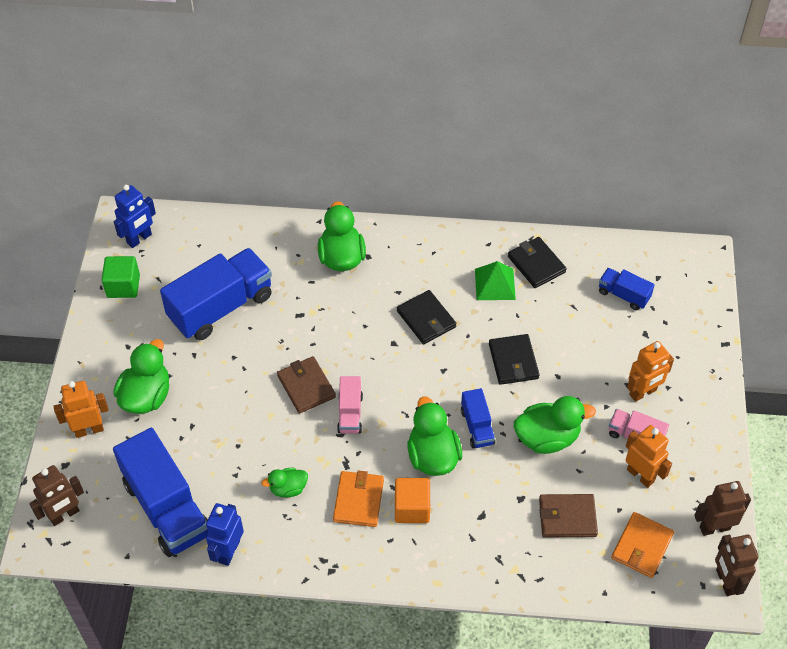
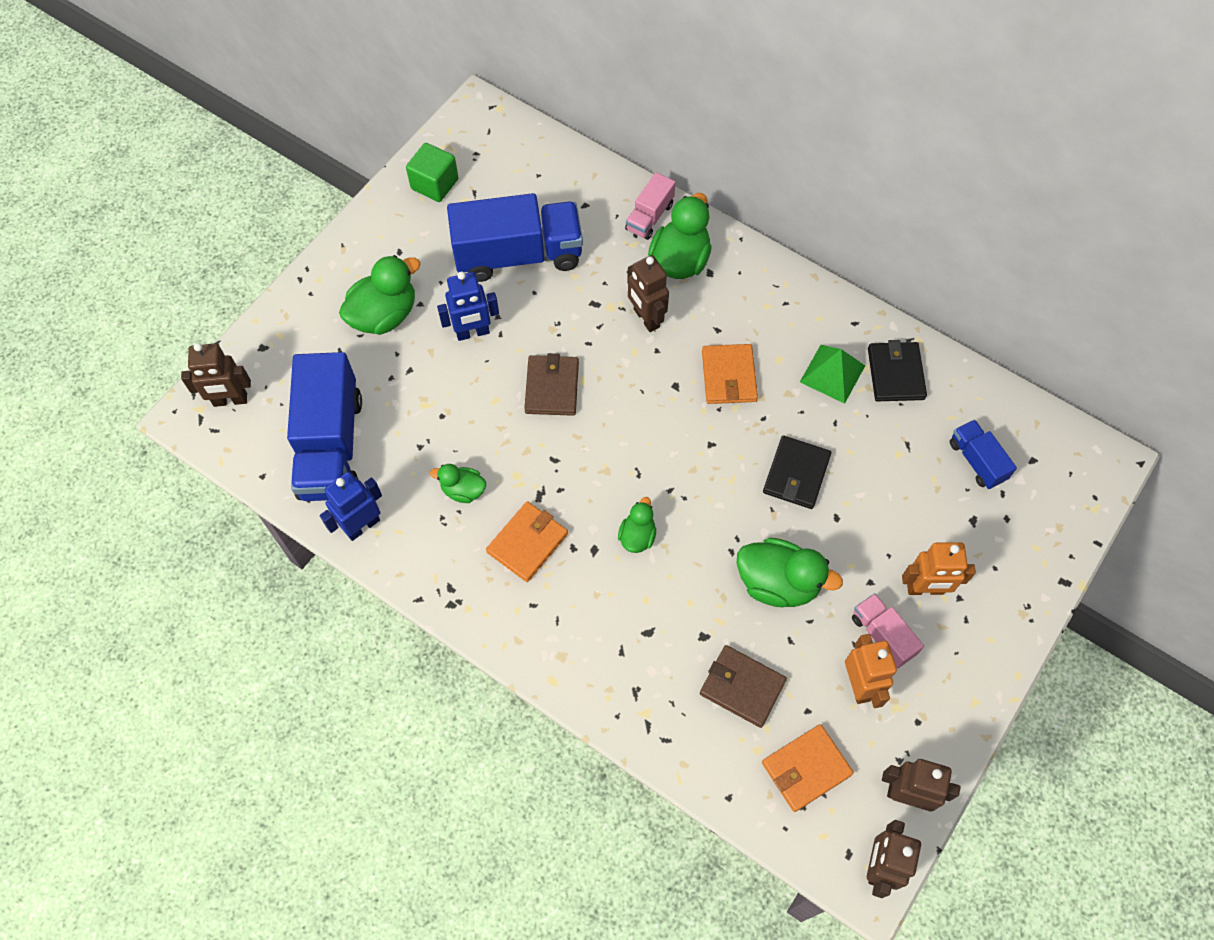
camera: 30 degrees right, 10 degrees up
orange robot [53,381,109,438] -> none
blue robot [114,185,156,248] -> blue robot moved to [437,271,499,341]
pink truck [337,376,363,433] -> pink truck moved to [625,172,676,240]
orange cube [395,478,430,523] -> none
black wallet [397,290,456,344] -> orange wallet [702,344,758,404]
green duck [407,396,462,476] -> green duck [618,497,656,553], size x0.56
blue truck [461,388,495,448] -> none
none -> brown robot [627,255,669,332]

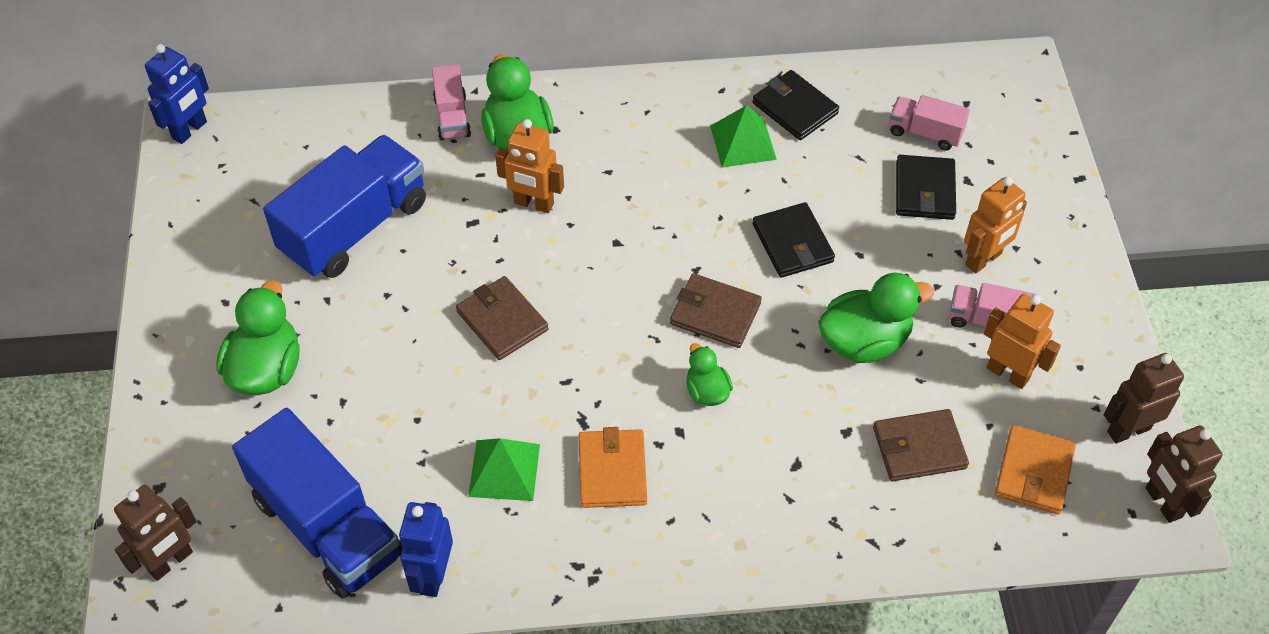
camera: 40 degrees left, 10 degrees down
green cube [406,143,459,202] -> none
green duck [430,464,486,503] -> green pyramid [468,438,540,501]
blue robot [437,271,499,341] -> blue robot moved to [145,44,209,144]
brown robot [627,255,669,332] -> orange robot [495,119,564,213]
orange wallet [702,344,758,404] -> none
blue truck [950,420,1017,489] -> pink truck [890,95,970,151]
none -> brown wallet [670,273,762,348]
none -> black wallet [896,155,956,220]

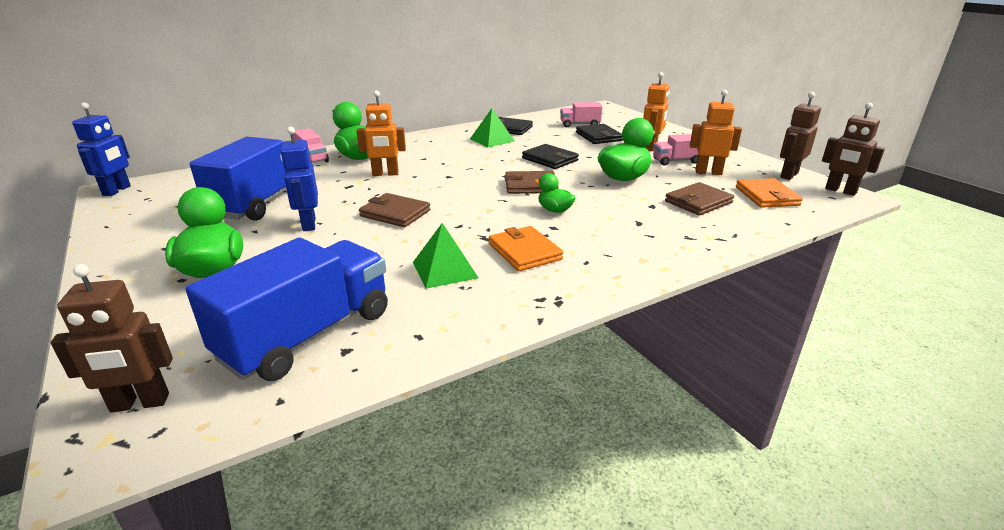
camera: 25 degrees left, 25 degrees down
brown robot [114,485,197,581] -> brown robot turned 60 degrees clockwise [50,264,173,413]
blue truck [232,408,402,599] -> blue truck turned 75 degrees counterclockwise [186,238,388,381]
blue robot [399,502,453,597] -> blue robot moved to [280,126,318,231]

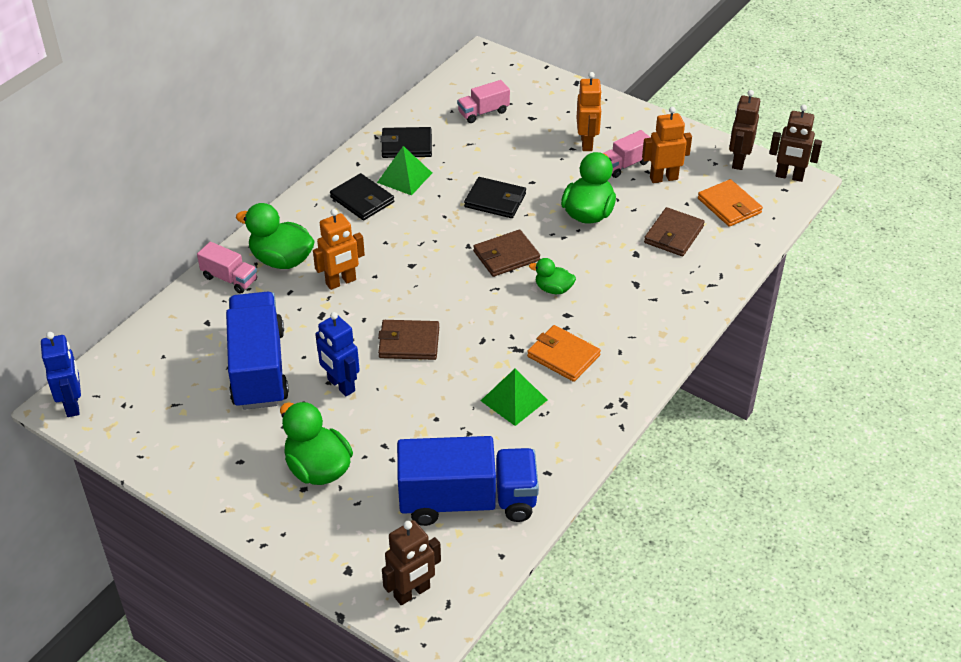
camera: 25 degrees left, 15 degrees up
blue truck [186,238,388,381] -> blue truck turned 75 degrees clockwise [397,436,539,526]
black wallet [576,124,623,144] -> black wallet moved to [330,173,394,220]

